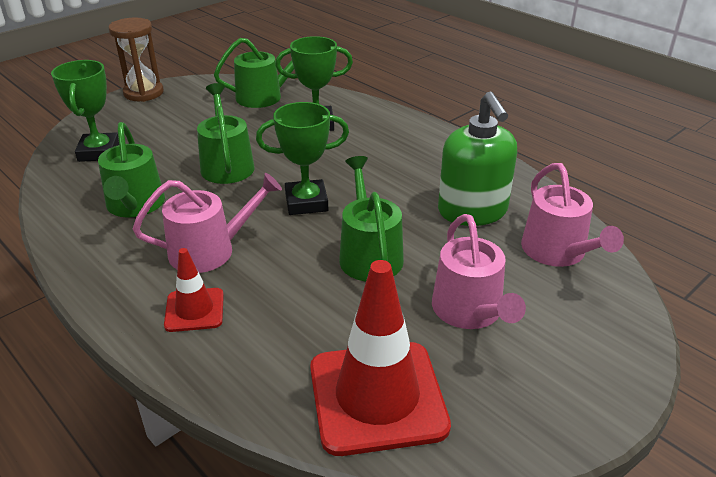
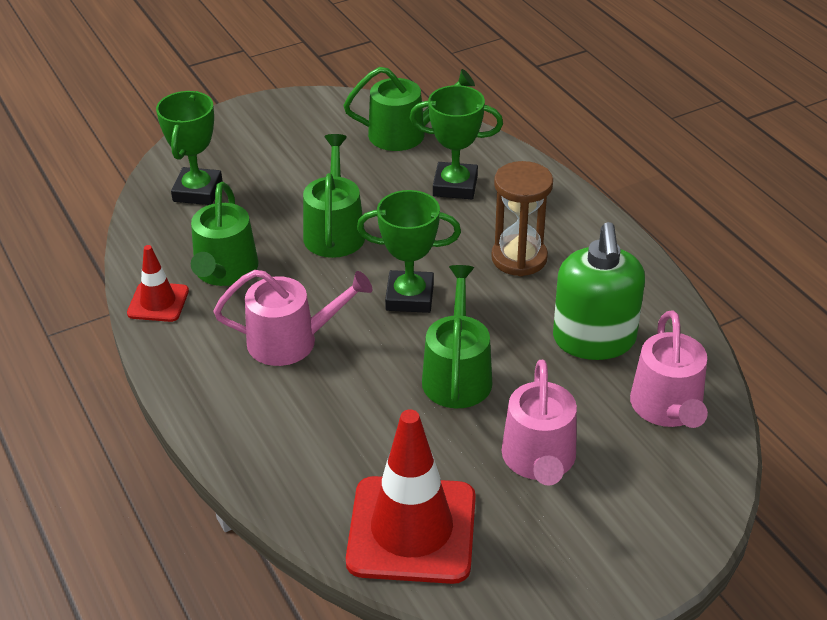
camera: 15 degrees right, 5 degrees up
brown hourglass [108,18,164,102] -> brown hourglass moved to [491,161,553,276]
red traffic cone [164,248,224,332] -> red traffic cone moved to [127,245,189,322]

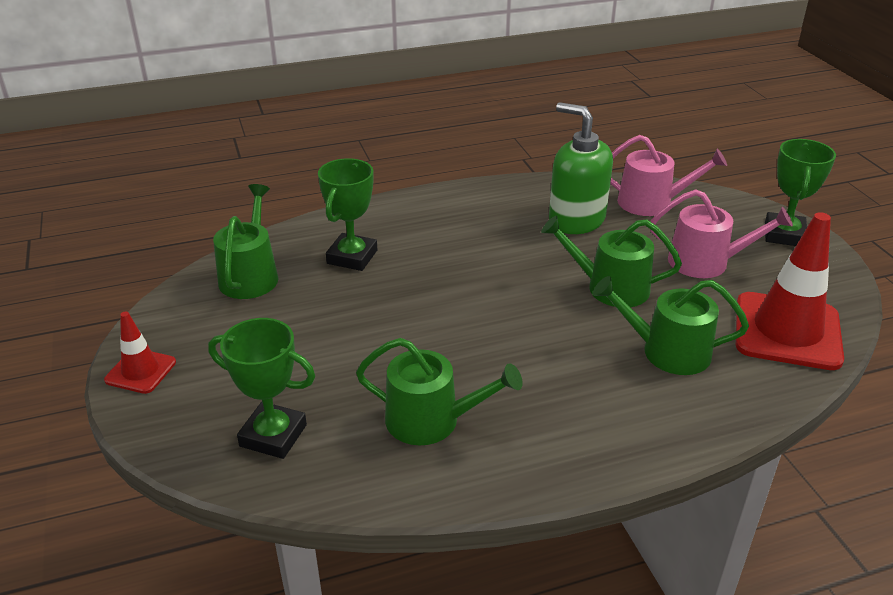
camera: 80 degrees left, 5 degrees down
red traffic cone [127,245,189,322] -> red traffic cone moved to [104,311,176,394]
pink watering can [214,270,372,366] -> none
green watering can [303,134,365,258] -> green watering can moved to [593,276,749,375]
green trophy [357,190,461,313] -> green trophy moved to [765,139,836,246]
brown hourglass [491,161,553,276] -> none
green soap dispenser [553,222,645,360] -> green soap dispenser turned 150 degrees counterclockwise [549,102,613,234]

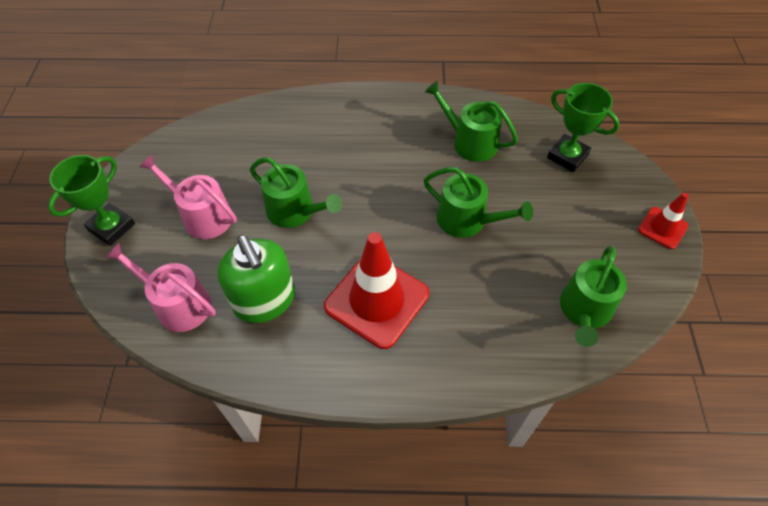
camera: 160 degrees left, 20 degrees up
green trophy [318,158,377,271] -> none
green watering can [593,276,749,375] -> green watering can moved to [424,167,533,238]
red traffic cone [736,212,844,370] -> red traffic cone moved to [324,232,429,349]

